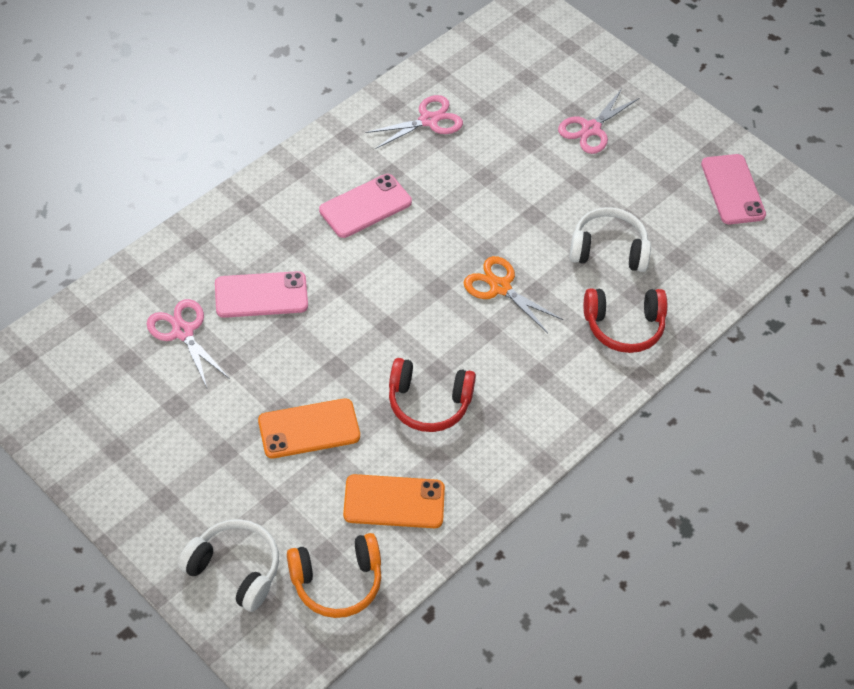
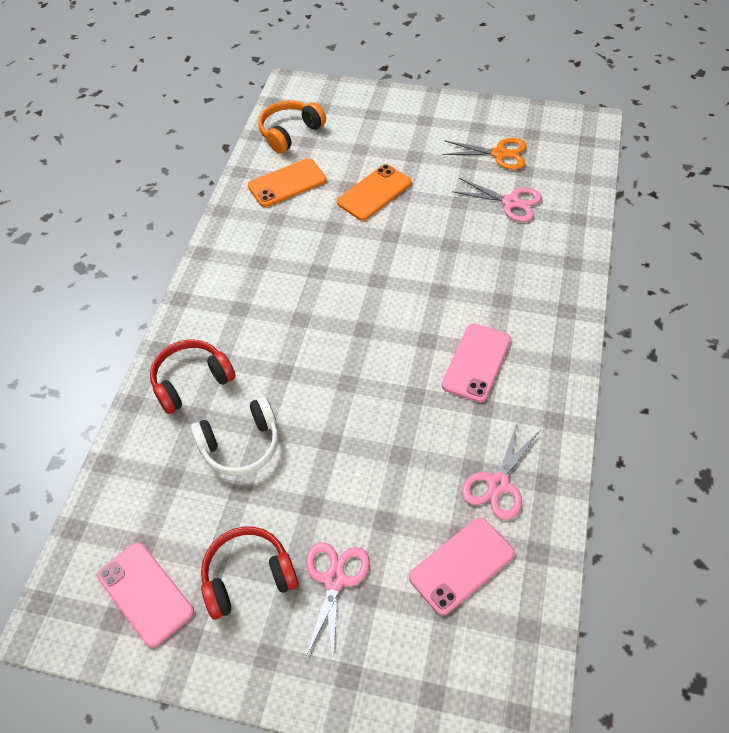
camera: 155 degrees right, 0 degrees up
white headphones [178,519,279,612] -> none
pink phone [215,271,308,318] -> pink phone moved to [409,517,515,615]
red headphones [389,358,476,432] -> red headphones moved to [201,527,298,620]
orange scissors [464,256,563,333] -> orange scissors moved to [442,138,527,170]

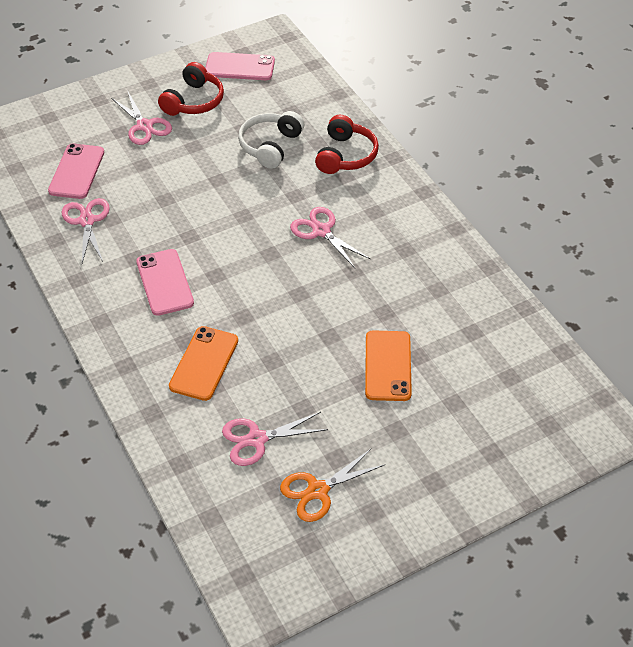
camera: 135 degrees right, 5 degrees down
orange phone [248,158,326,207] -> orange phone moved to [169,326,238,401]
orange headphones [259,100,326,154] -> none
none -> pink scissors [290,207,370,268]

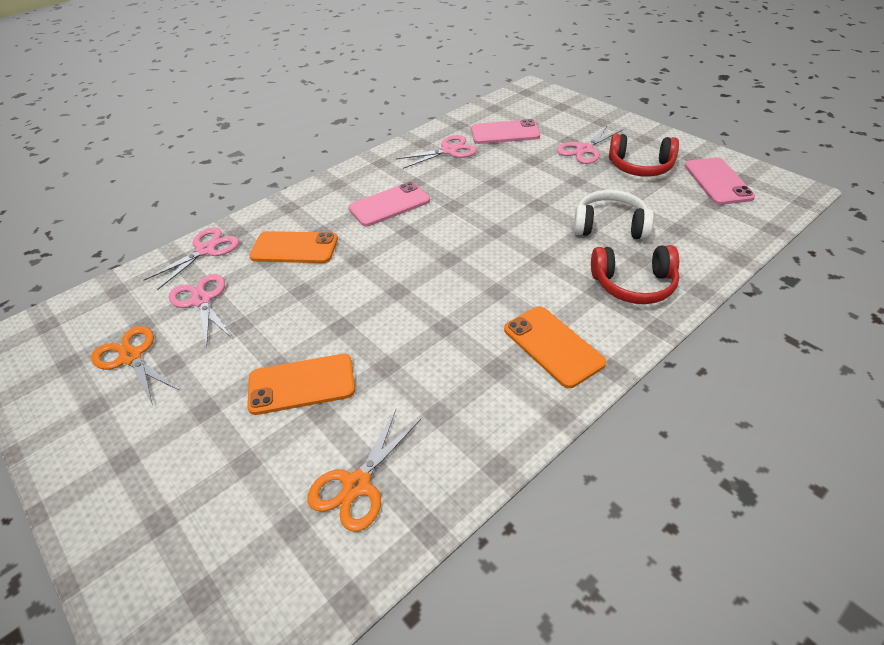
camera: 80 degrees right, 5 degrees down
pink scissors [290,207,370,268] -> pink scissors moved to [143,228,239,290]
none -> orange scissors [307,410,421,532]
none -> orange phone [504,306,606,388]

